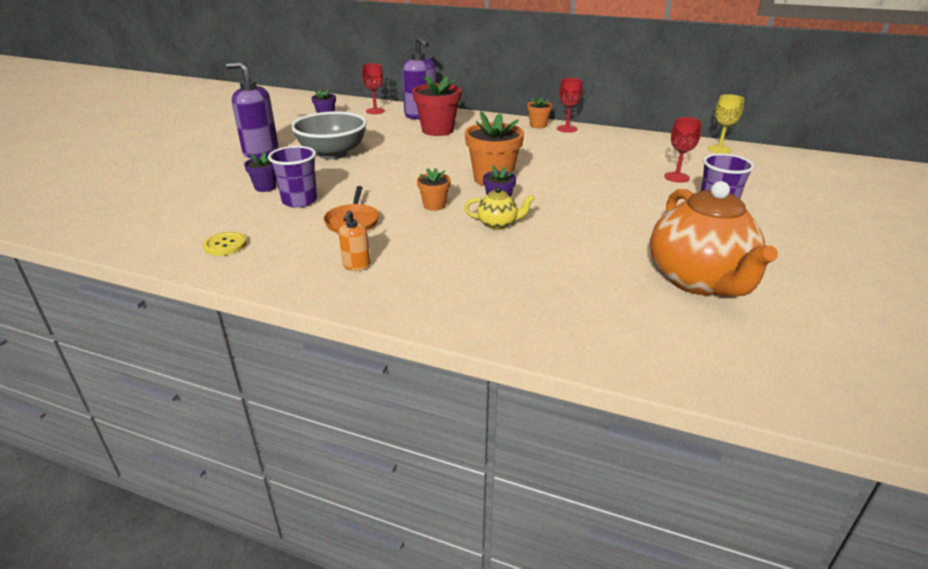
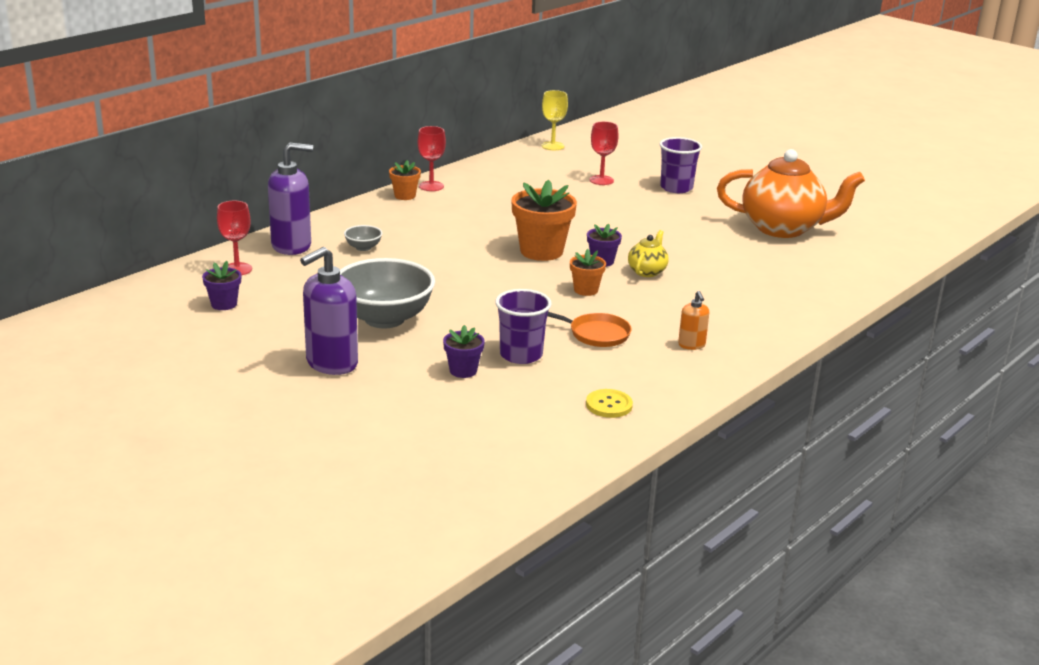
camera: 70 degrees left, 5 degrees down
orange soap dispenser [339,210,370,271] -> orange soap dispenser turned 45 degrees clockwise [678,291,709,350]
red flower pot [412,76,461,136] -> grey bowl [344,225,382,251]

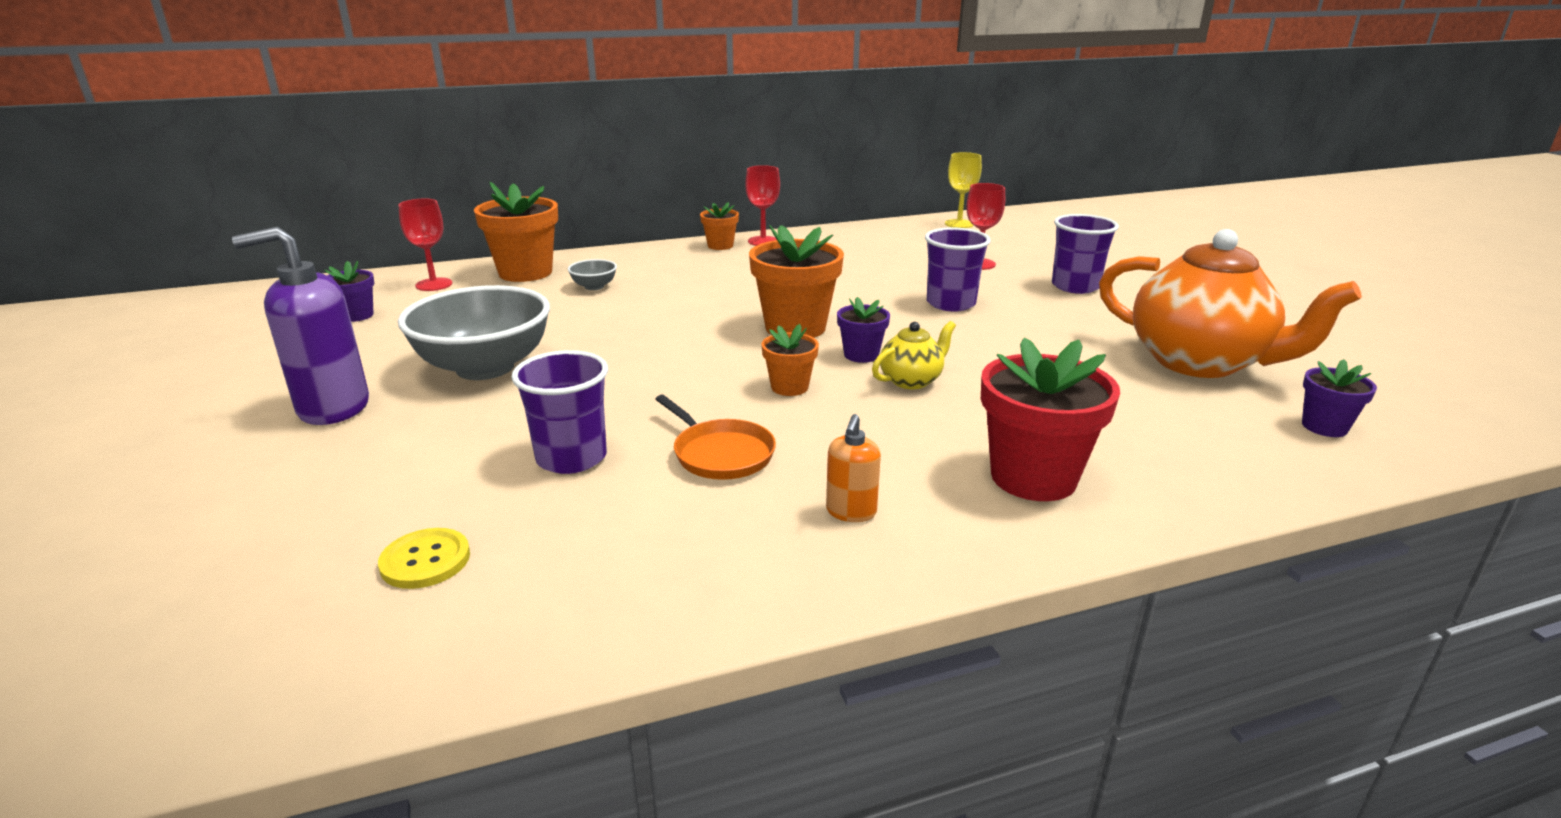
camera: 30 degrees right, 0 degrees up
purple soap dispenser [268,143,313,255] -> orange flower pot [474,182,558,282]
purple flower pot [443,325,485,378] -> purple flower pot moved to [1302,359,1377,437]
yellow button [586,389,633,418] -> yellow button moved to [378,528,470,589]
none -> purple cup [925,227,991,312]
none -> red flower pot [981,337,1120,501]

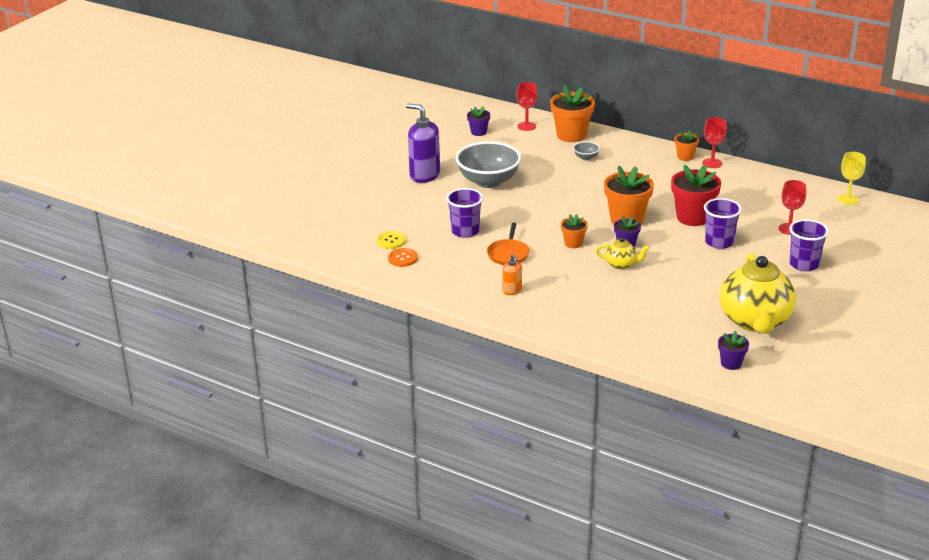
camera: 50 degrees right, 5 degrees up
orange soap dispenser [826,414,881,522] -> orange soap dispenser turned 90 degrees counterclockwise [502,254,522,295]
red flower pot [981,337,1120,501] -> red flower pot moved to [671,165,721,226]
orange teapot [1099,229,1362,378] -> yellow teapot [720,253,796,334]
none -> orange button [388,248,418,267]

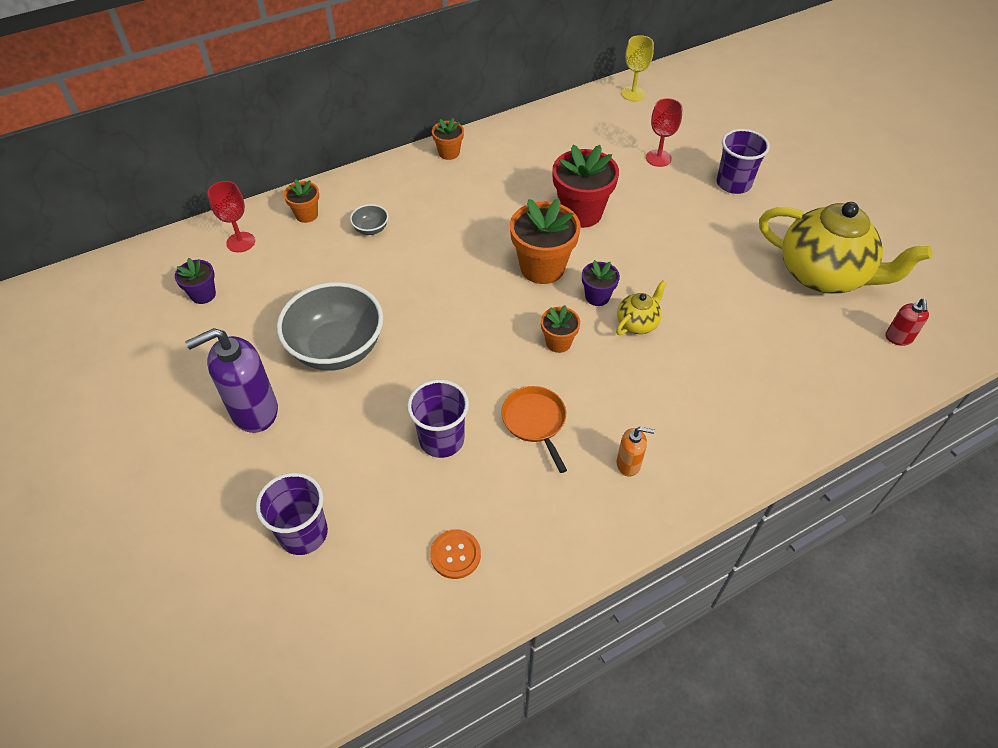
camera: 60 degrees left, 20 degrees up
yellow button [377,231,406,249] -> none
orange pan [487,222,529,265] -> orange pan turned 150 degrees counterclockwise [501,386,567,473]
orange flower pot [550,85,595,142] -> orange flower pot [284,179,319,223], size x0.53
red goblet [702,117,727,168] -> none
purple cup [704,198,742,249] -> purple cup moved to [256,473,328,555]
purple flower pot [718,331,749,370] -> red soap dispenser [886,299,929,346]

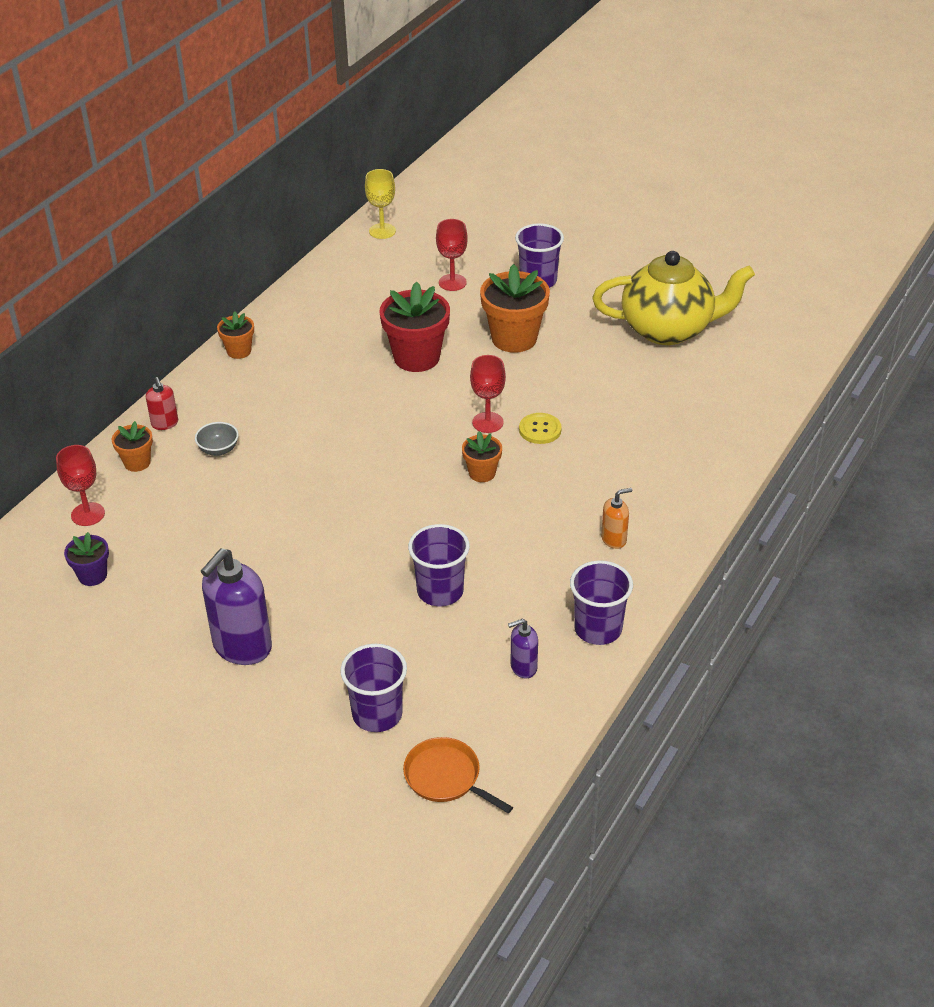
camera: 30 degrees left, 10 degrees down
grey bowl [277,282,383,371] -> none
orange button [430,529,481,579] -> purple soap dispenser [508,619,538,678]
orange pan [501,386,567,473] -> orange pan moved to [403,737,513,813]
orange flower pot [510,198,581,284] -> orange flower pot moved to [480,264,550,353]
purple flower pot [582,260,620,306] -> red goblet [470,355,506,433]
yellow teapot [616,280,667,335] -> yellow button [519,413,562,444]
red soap dispenser [886,299,929,346] -> red soap dispenser moved to [146,377,178,430]
none -> purple cup [570,560,633,645]

